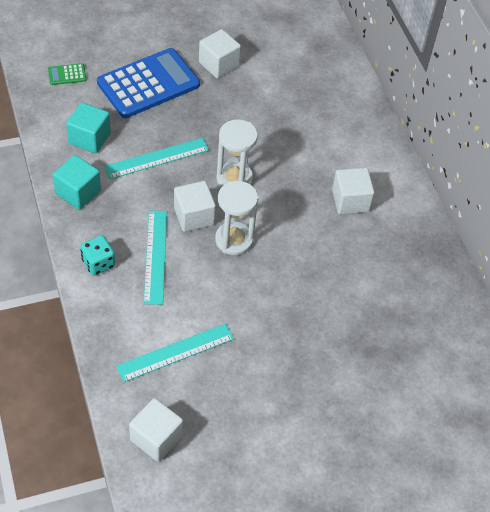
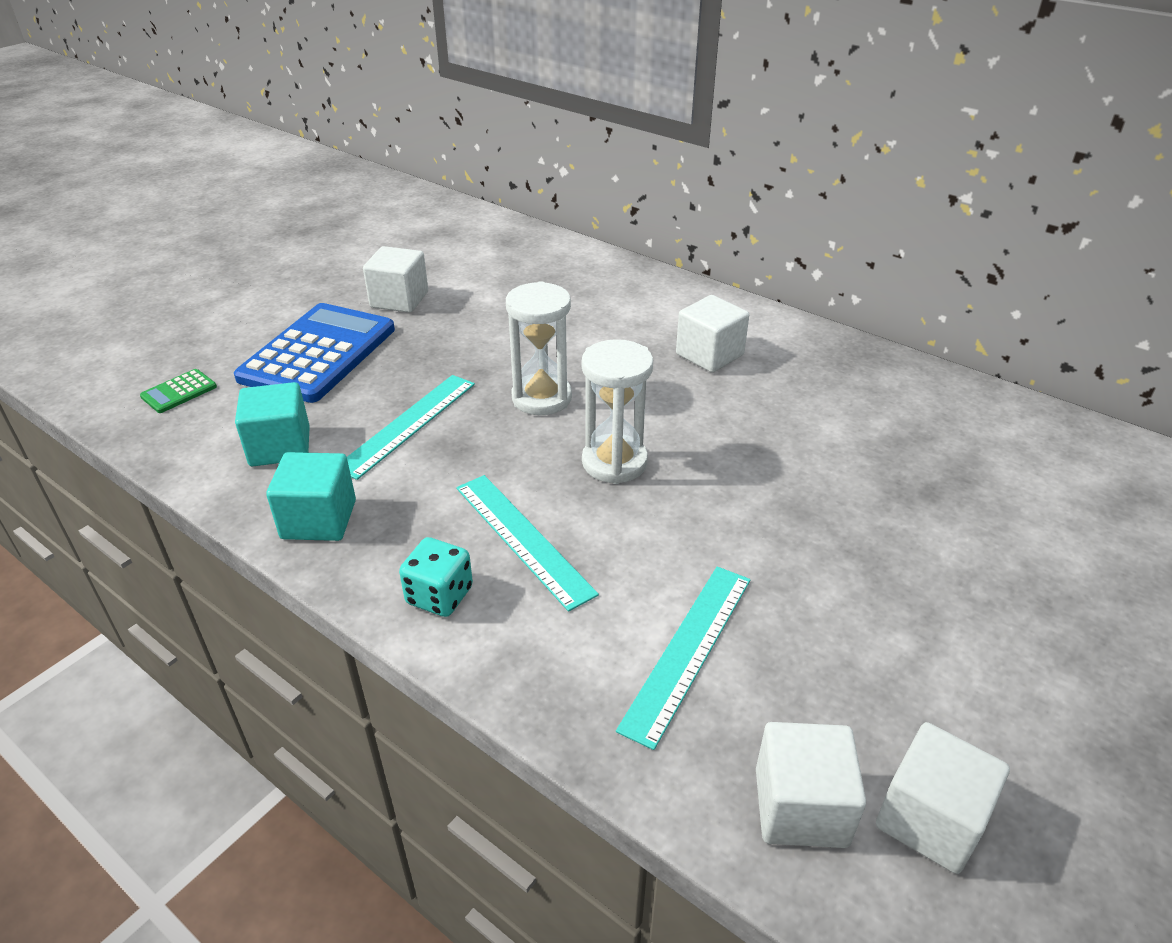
camera: 30 degrees left, 15 degrees down
white cube [174,181,216,232] -> white cube moved to [876,722,1010,874]

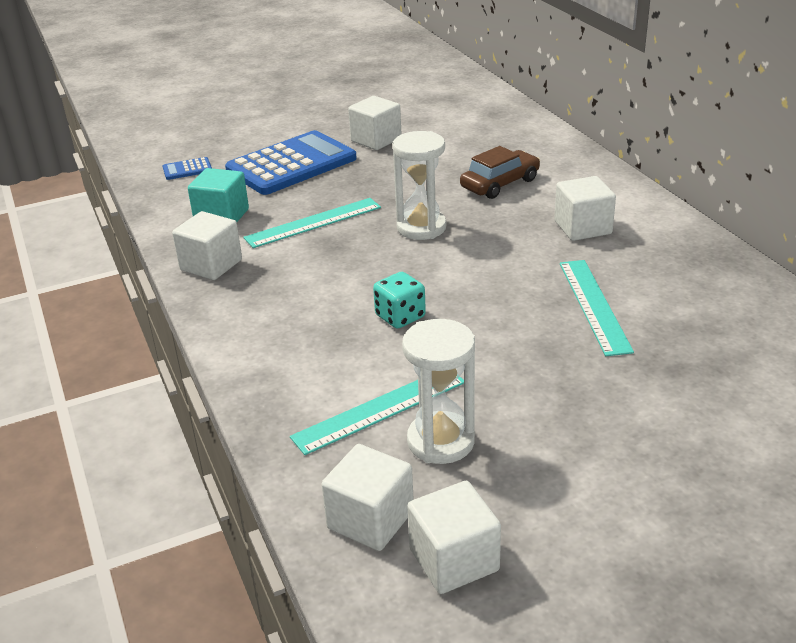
camera: 30 degrees right, 5 degrees down
green calculator [140,369,217,413] -> blue calculator [163,157,212,180]
turquoise cube [266,452,356,541] -> white cube [172,211,242,280]
turquoise dice [399,537,473,617] -> turquoise dice moved to [373,272,426,329]
turquoise ruler [456,475,599,612] -> turquoise ruler moved to [560,260,634,356]
white hourglass [581,339,653,484] -> white hourglass moved to [402,319,475,464]
none -> brown car [460,146,540,199]

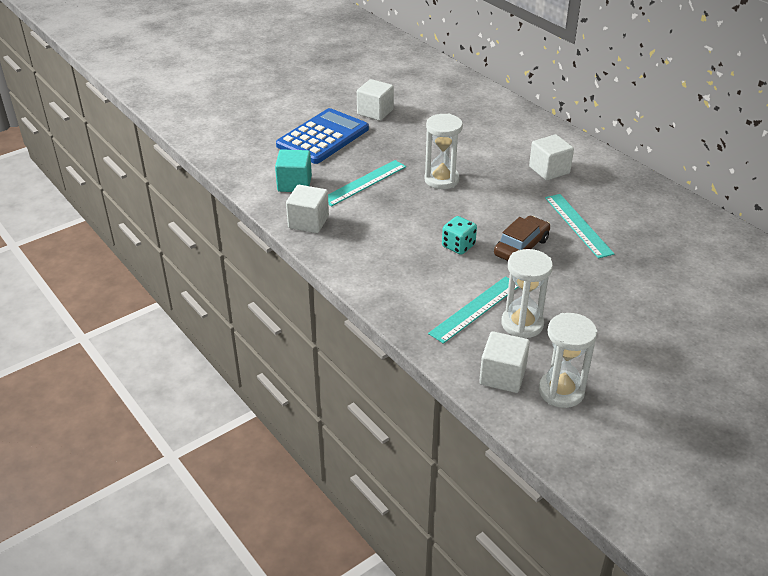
camera: 15 degrees left, 5 degrees up
blue calculator [163,157,212,180] -> none
white cube [407,481,501,594] -> white hourglass [539,313,597,408]
brown car [460,146,540,199] -> brown car moved to [494,216,550,261]

